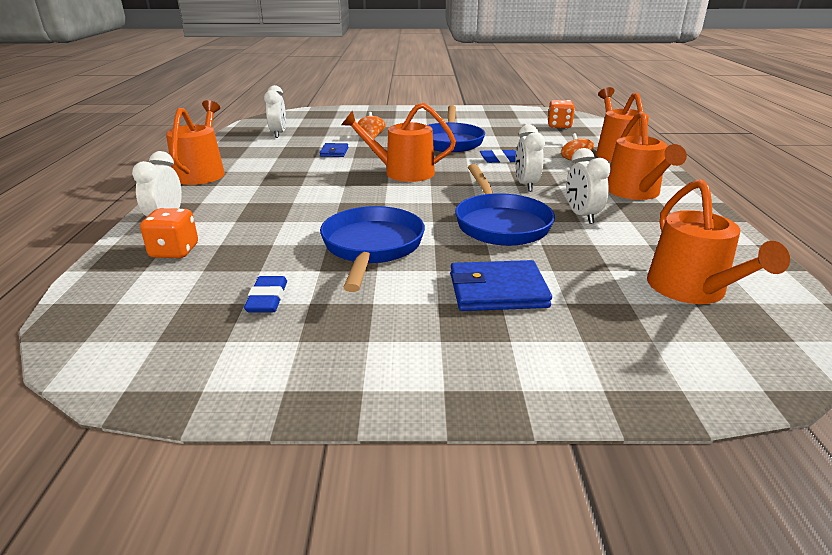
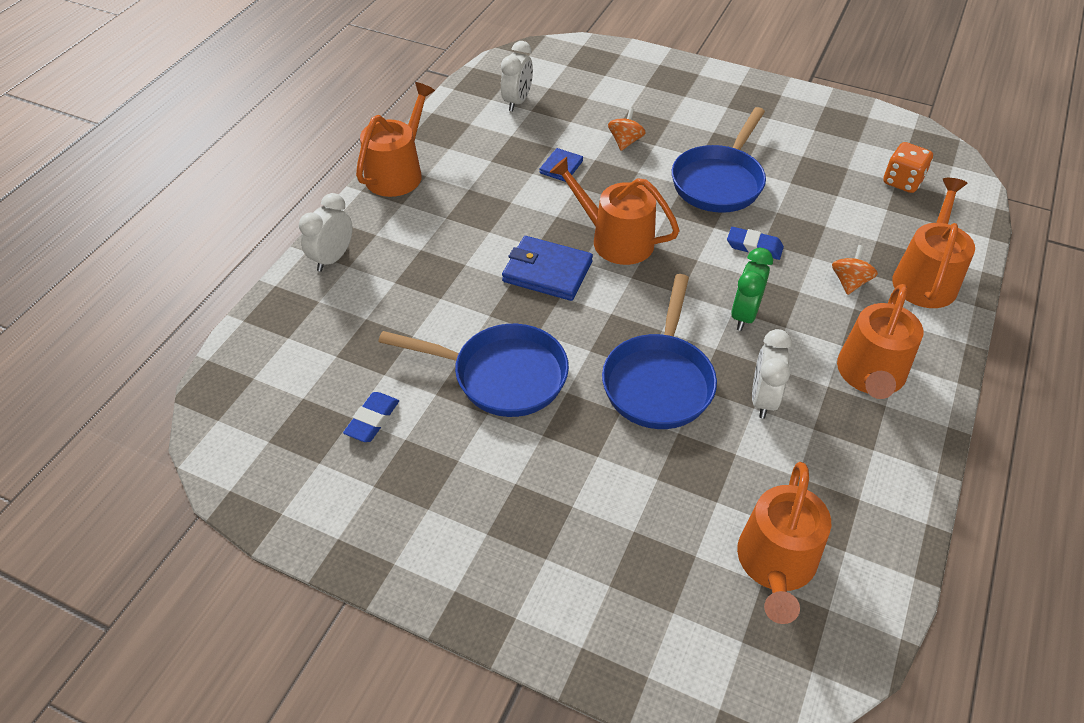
camera: 25 degrees right, 20 degrees up
orange dice [140,208,198,258] -> none
blue pan [320,206,425,292] -> blue pan turned 75 degrees clockwise [379,324,569,417]
blue wallet [450,260,552,311] -> blue wallet moved to [502,236,593,301]
white clock [515,124,545,192] -> green clock [731,248,773,331]

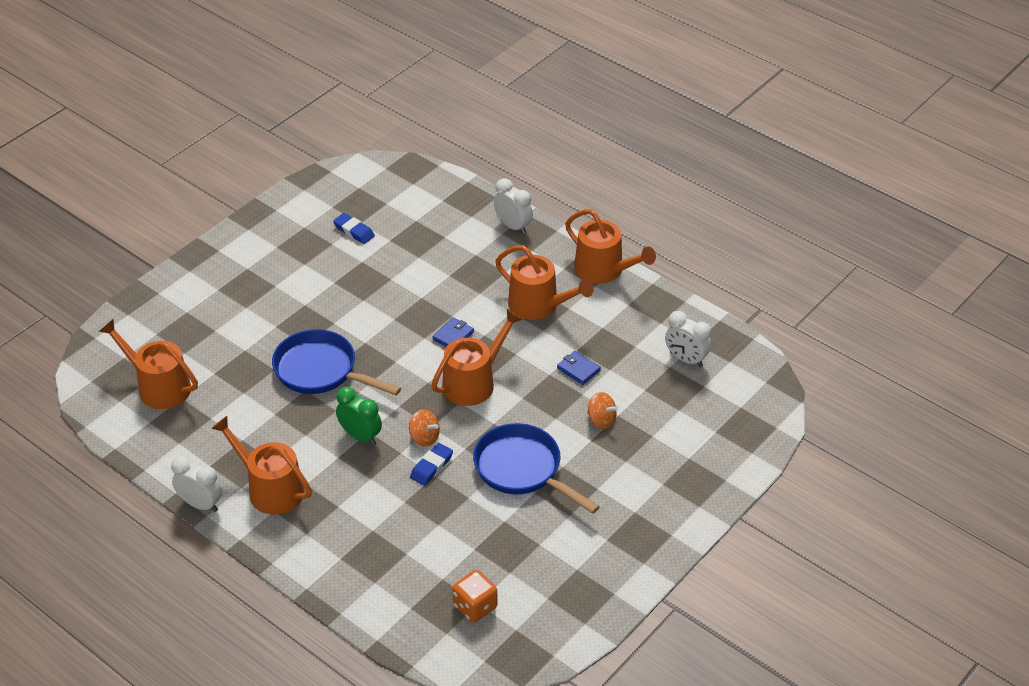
camera: 105 degrees right, 5 degrees down
blue pan [379,324,569,417] -> none
blue wallet [502,236,593,301] -> blue wallet [432,317,474,347], size x0.57
white clock [752,329,792,419] -> white clock moved to [171,456,222,512]
orange spinning top [832,245,878,295] -> orange spinning top moved to [409,409,440,447]
orange watering can [892,178,975,308] -> orange watering can moved to [495,245,593,320]

